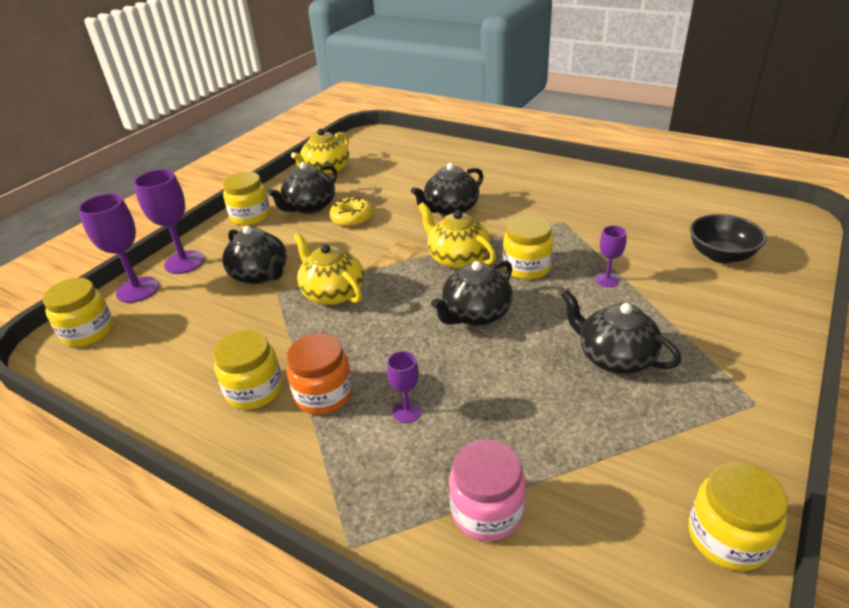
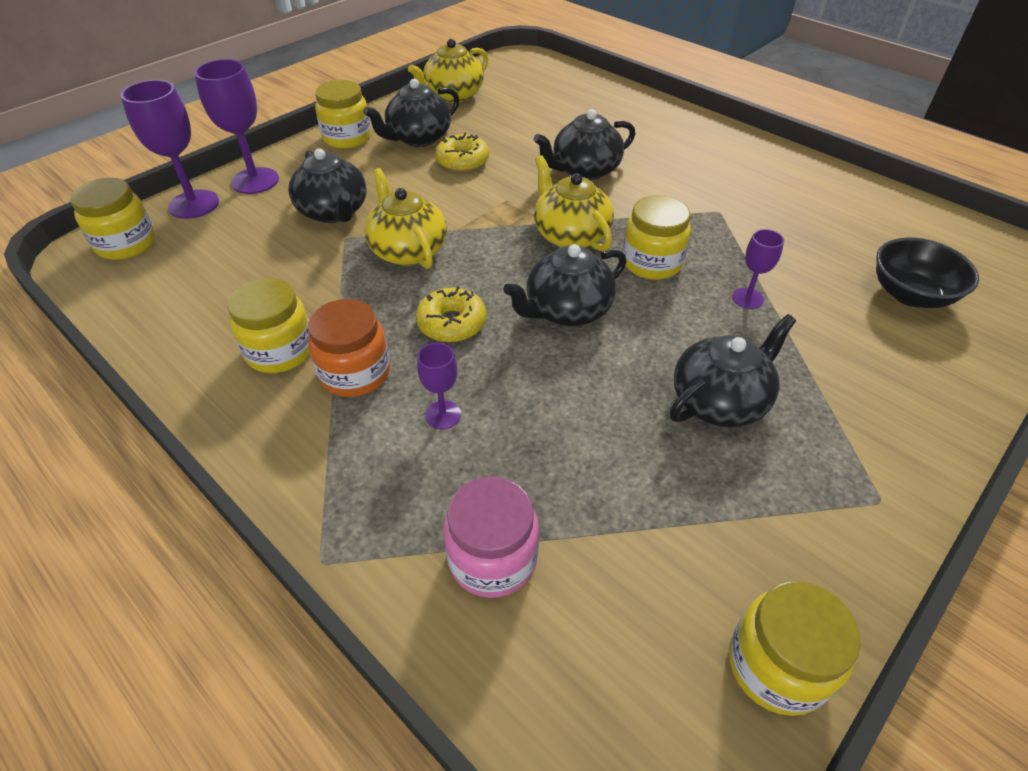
camera: 10 degrees right, 10 degrees up
black teapot [561,290,681,374] -> black teapot turned 90 degrees clockwise [670,314,796,427]
none -> yellow donut [416,286,487,342]

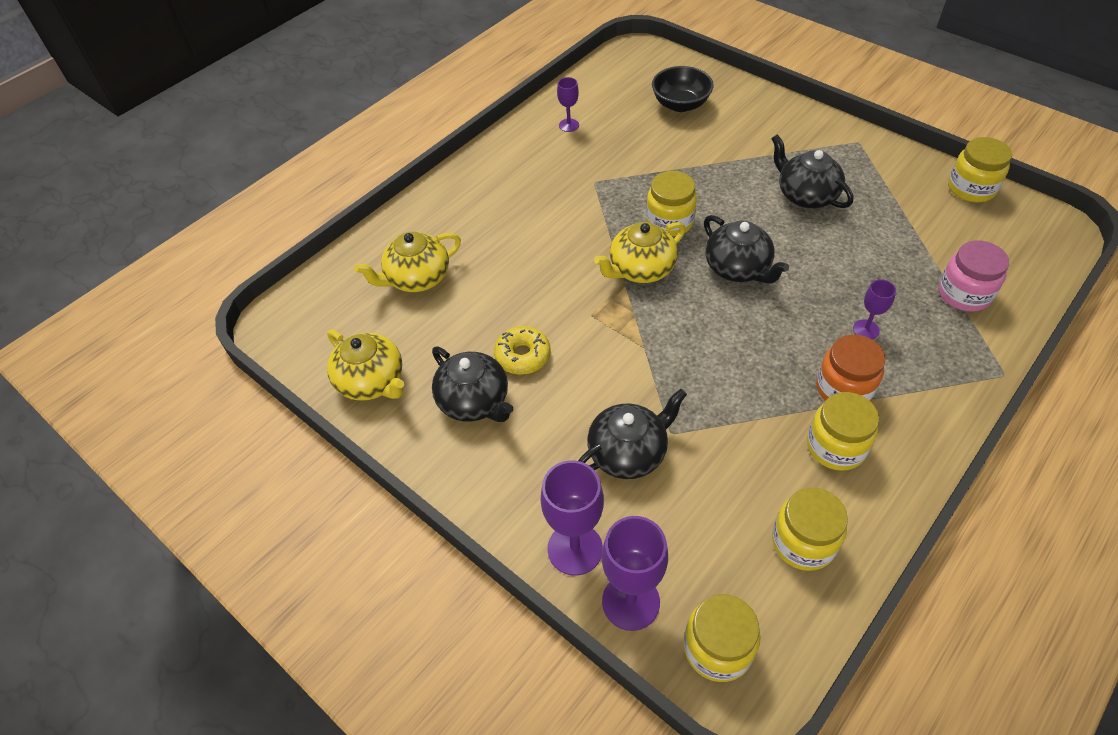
camera: 90 degrees left, 5 degrees up
yellow jar [315,80,371,149] -> yellow jar moved to [772,488,848,571]
yellow teapot [365,168,447,269] -> yellow teapot moved to [355,232,461,292]
yellow donut [416,286,487,342] -> none
black teapot [533,109,635,180] -> none
purple goblet [732,229,784,309] -> purple goblet moved to [557,77,579,132]

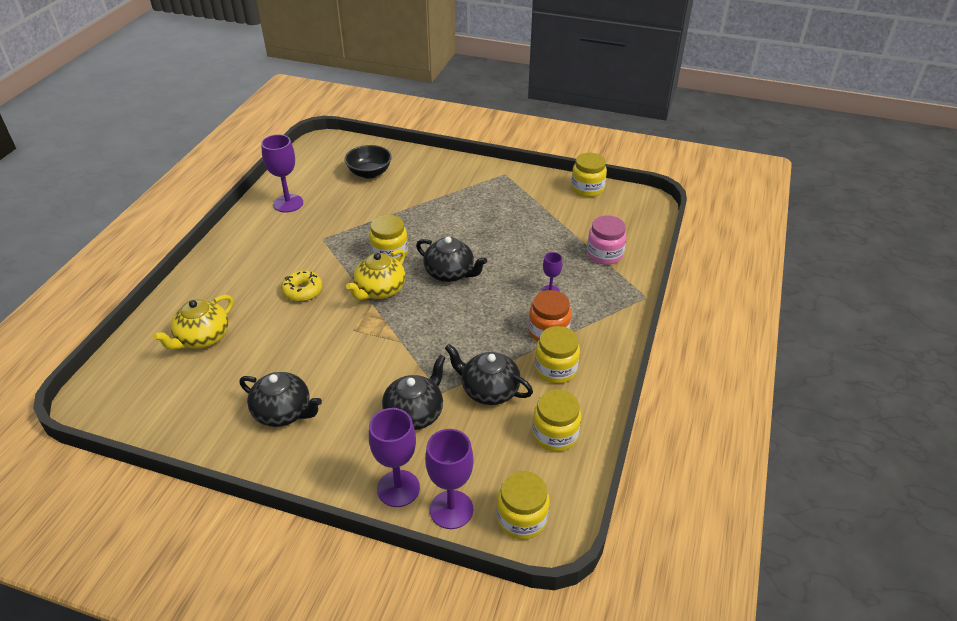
camera: 25 degrees left, 10 degrees down
yellow teapot [327,330,404,401] -> none
yellow donut [494,326,551,375] -> yellow donut moved to [281,270,322,302]
purple goblet [557,77,579,132] -> purple goblet [261,134,303,212], size x1.82
black teapot [771,134,853,208] -> black teapot moved to [445,344,533,405]

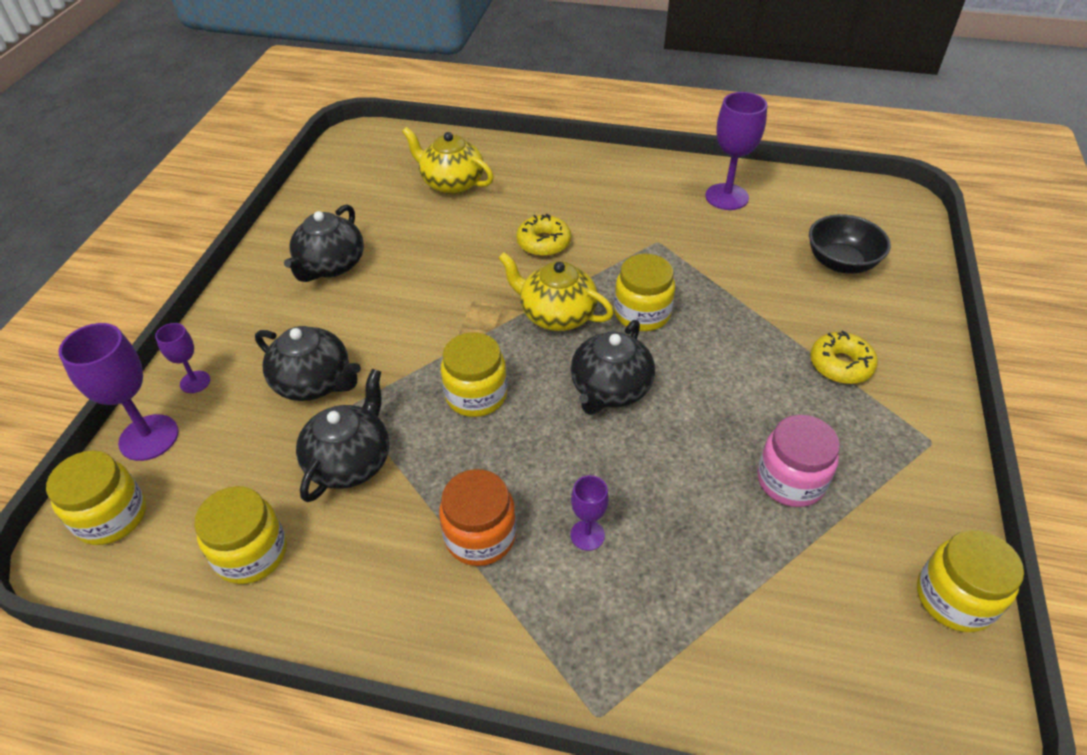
camera: 85 degrees right, 5 degrees up
purple goblet [369,408,420,507] -> purple goblet [155,323,210,393], size x0.55
yellow jar [535,326,580,384] -> yellow jar moved to [441,332,507,417]
pink jar [587,215,627,265] -> pink jar moved to [757,415,840,507]
none -> yellow donut [810,331,878,384]

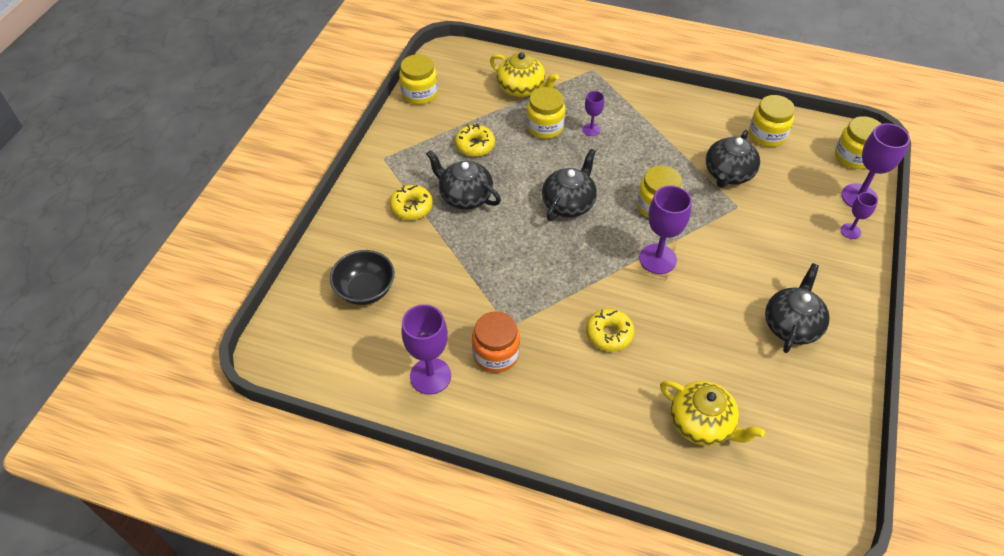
camera: 175 degrees left, 5 degrees up
black teapot [255,326,361,401] -> black teapot moved to [426,150,501,209]
orange jar [439,469,516,566] -> orange jar moved to [472,311,520,373]
yellow teapot [499,252,614,331] -> yellow teapot moved to [490,52,559,97]
yellow jar [614,254,675,331] -> yellow jar moved to [526,87,565,139]
pink jar [757,415,840,507] -> yellow donut [455,124,495,157]
none -> purple goblet [639,185,692,274]

